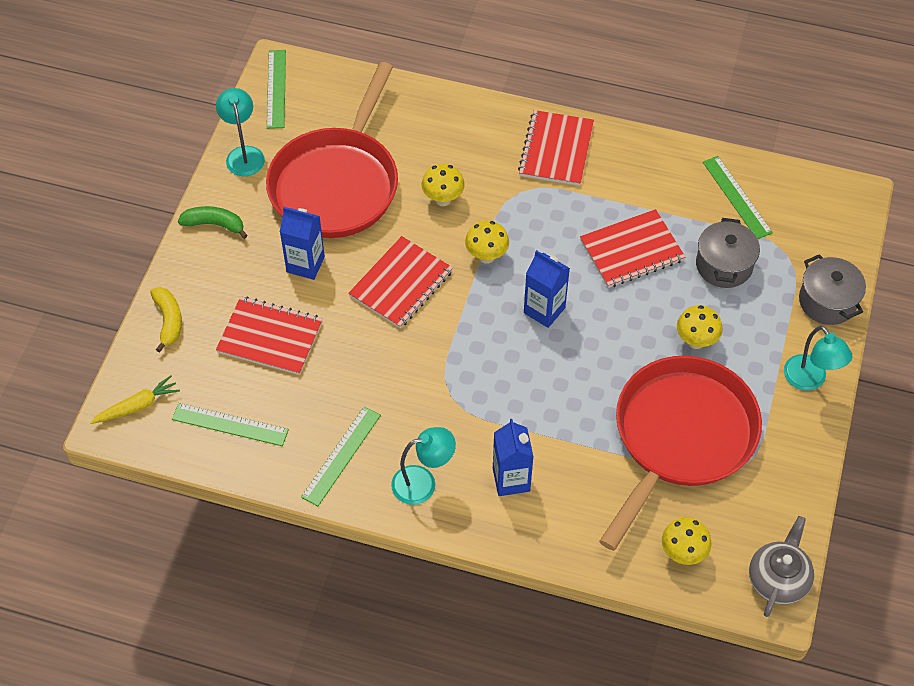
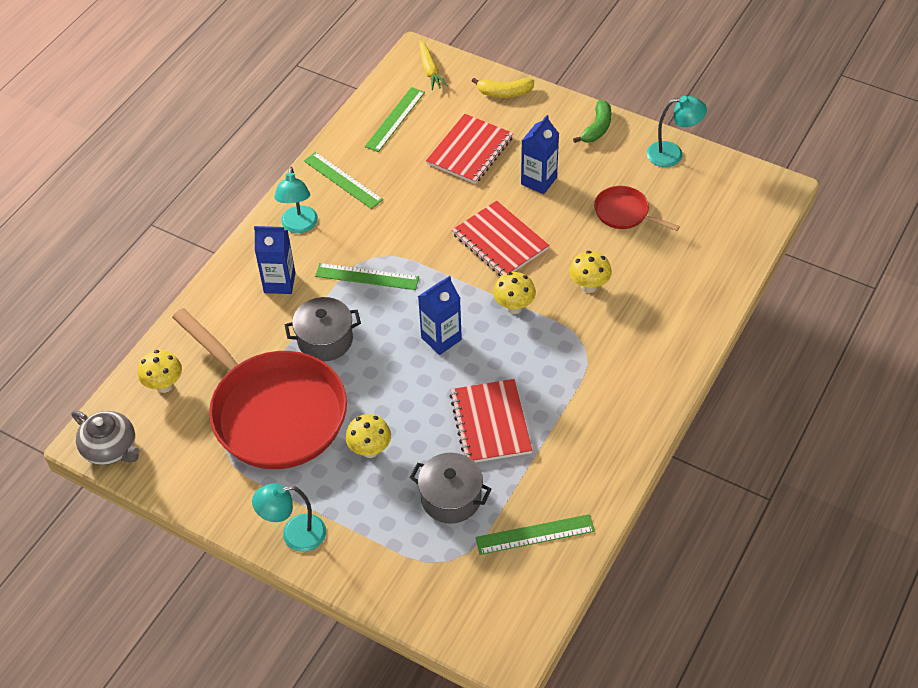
camera: 105 degrees right, 5 degrees down
red pan [266,62,398,238] -> red pan [594,186,680,231], size x0.44
green ruler [267,50,286,129] -> green ruler moved to [315,263,419,290]
red notebook [518,110,594,186] -> none
grey pot [799,254,866,325] -> grey pot moved to [285,297,361,361]

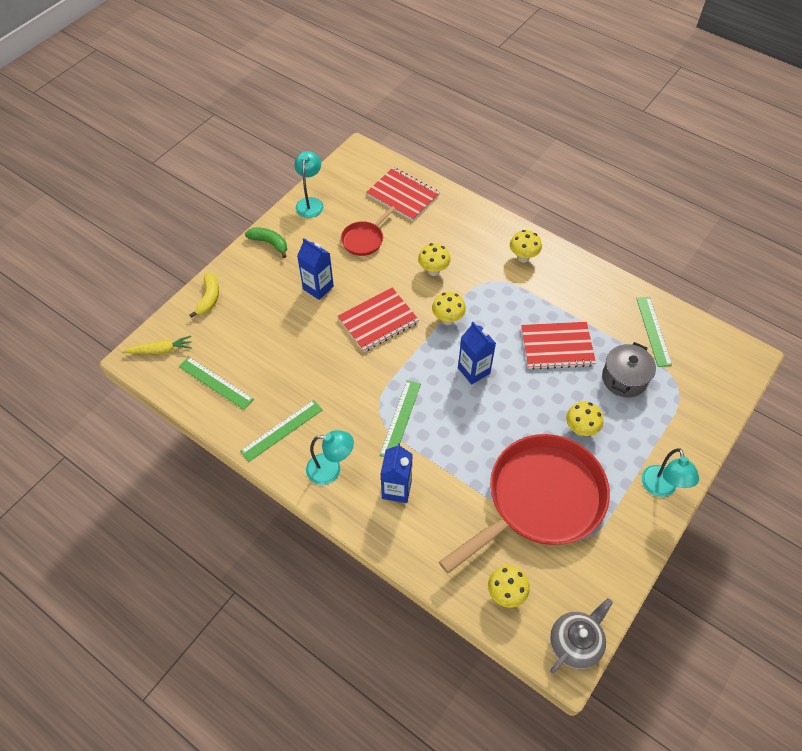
camera: 85 degrees left, 5 degrees up
grey pot [285,297,361,361] -> none
red notebook [426,114,513,184] -> red notebook moved to [366,167,440,221]
none -> yellow mushroom [510,230,542,263]

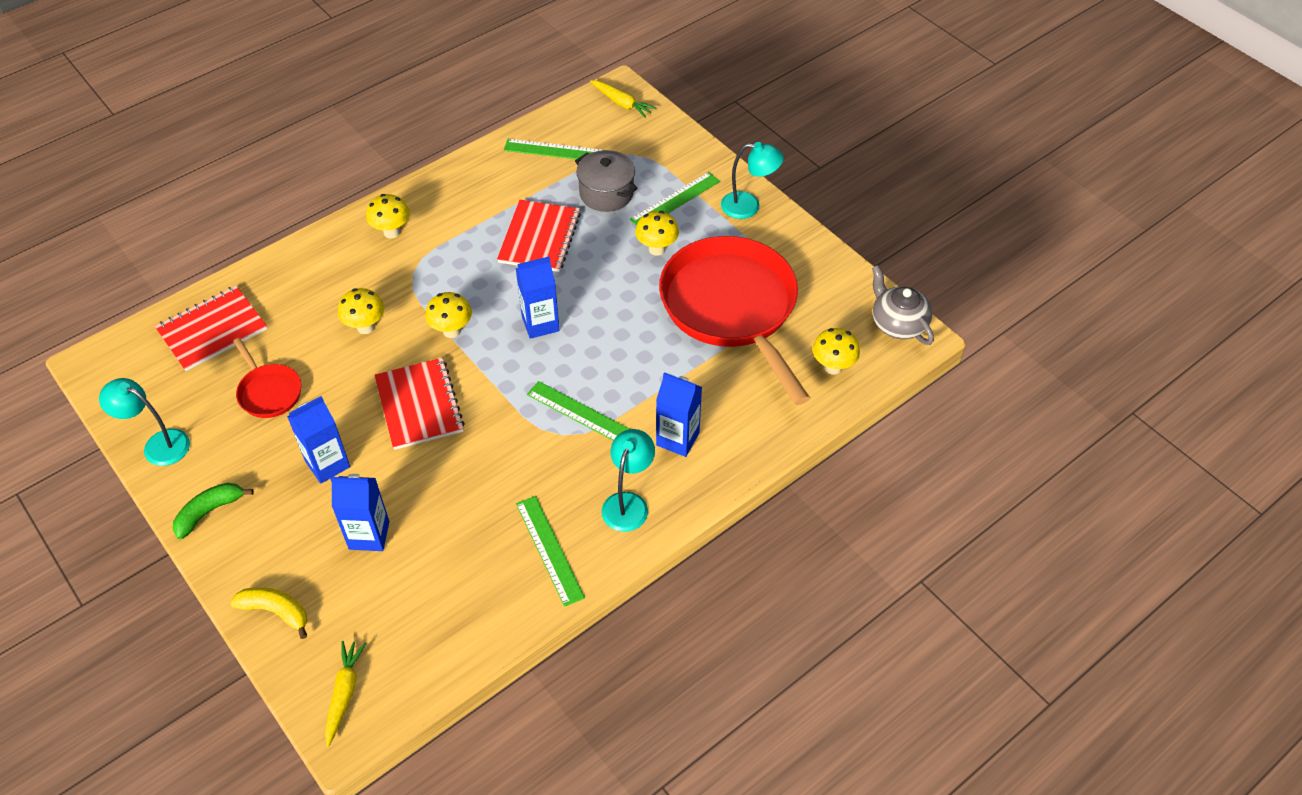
camera: 75 degrees left, 5 degrees down
green ruler [179,357,254,410] -> green ruler moved to [630,172,720,226]
none -> blue carton [330,474,389,551]
none -> yellow carrot [590,80,656,118]

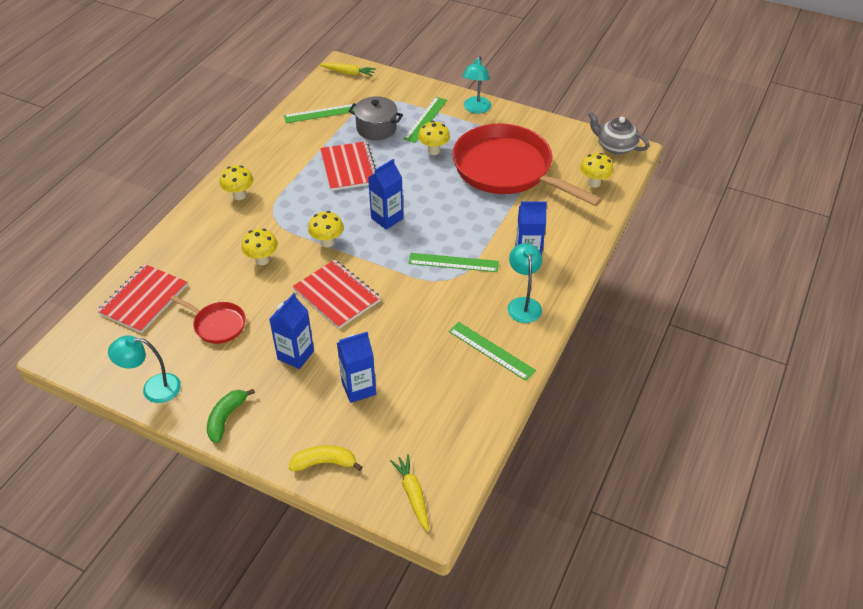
camera: 25 degrees left, 5 degrees down
turquoise lamp [721,142,784,219] -> turquoise lamp turned 120 degrees clockwise [462,56,491,114]

